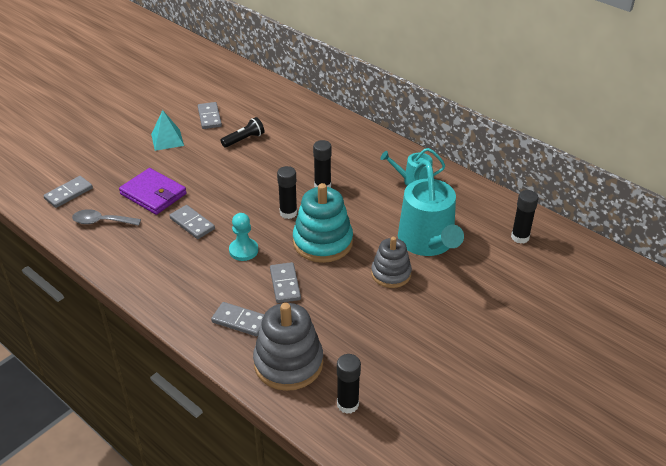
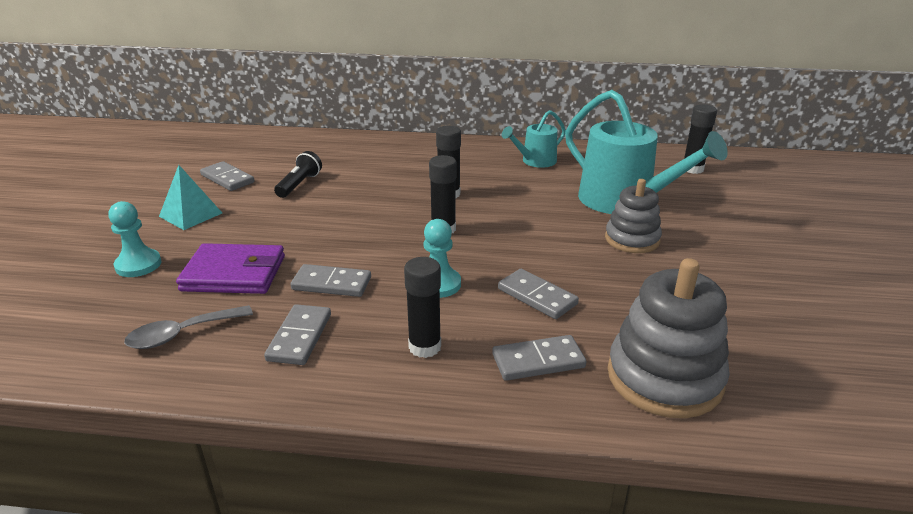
camera: 35 degrees left, 10 degrees down
grey domino [43,176,93,208] -> grey domino moved to [264,304,331,365]
turquoise stacking toy [293,183,353,263] -> none
black glue stick [337,354,361,414] -> black glue stick moved to [404,257,441,358]
none -> turquoise pawn [108,201,162,277]

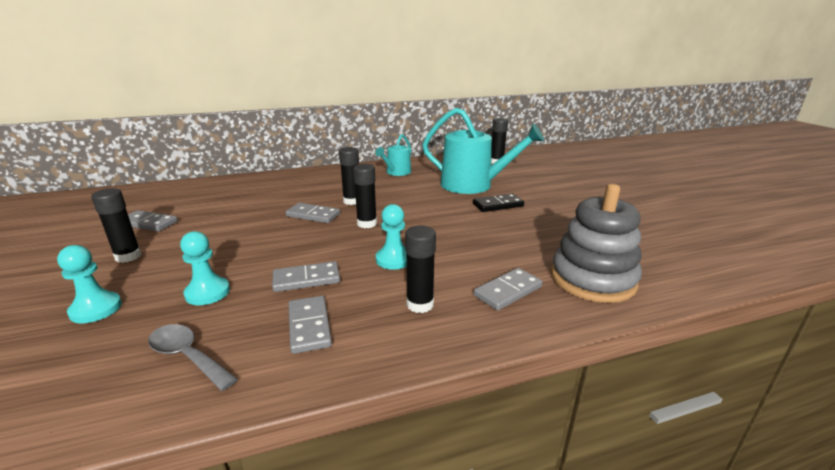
camera: 25 degrees left, 5 degrees down
grey spoon [124,305,253,349] -> grey spoon turned 90 degrees clockwise [148,324,238,391]
turquoise pyramid [159,165,222,230] -> black glue stick [91,188,142,263]
purple wallet [176,243,285,294] -> turquoise pawn [180,231,230,305]
black flashlight [274,151,322,198] -> none
grey domino [498,269,579,319] -> grey domino moved to [286,203,340,223]
grey stacking toy [605,179,662,253] -> black domino [473,194,524,212]

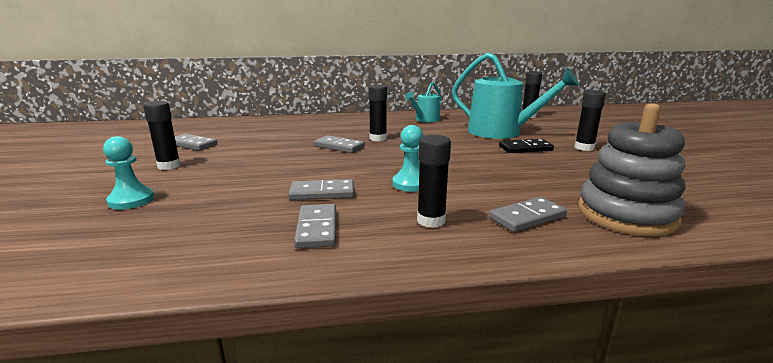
camera: 10 degrees right, 5 degrees down
grey spoon [148,324,238,391] -> none
turquoise pawn [180,231,230,305] -> none
black glue stick [353,164,377,228] -> black glue stick moved to [574,90,606,151]

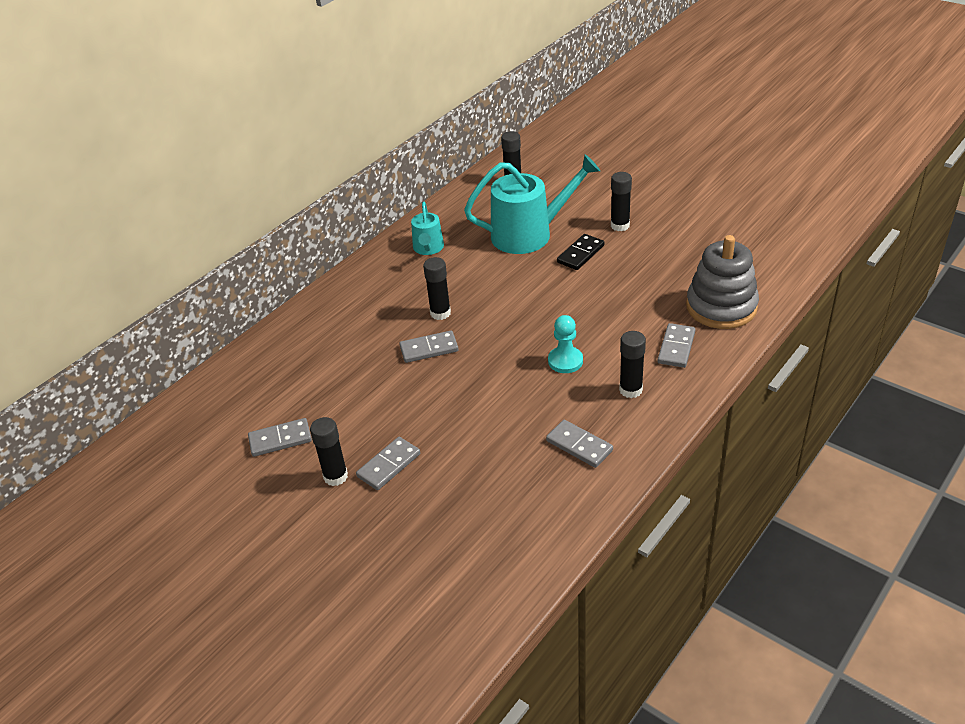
camera: 40 degrees left, 20 degrees up
turquoise pawn [103,136,154,209] -> none
grey domino [288,179,354,200] -> grey domino moved to [356,437,420,490]

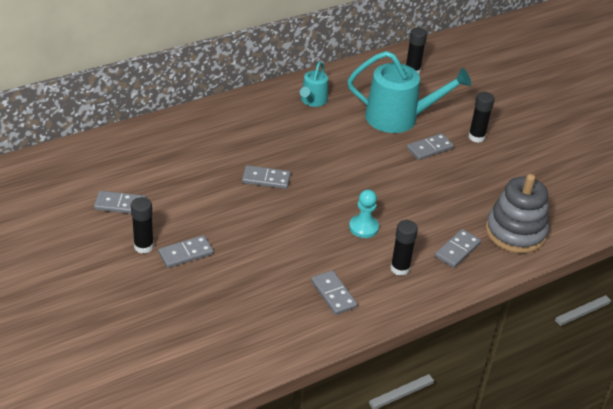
camera: 15 degrees right, 0 degrees up
black glue stick [423,257,451,320] -> none
black domino [557,234,604,270] -> grey domino [406,133,454,160]

